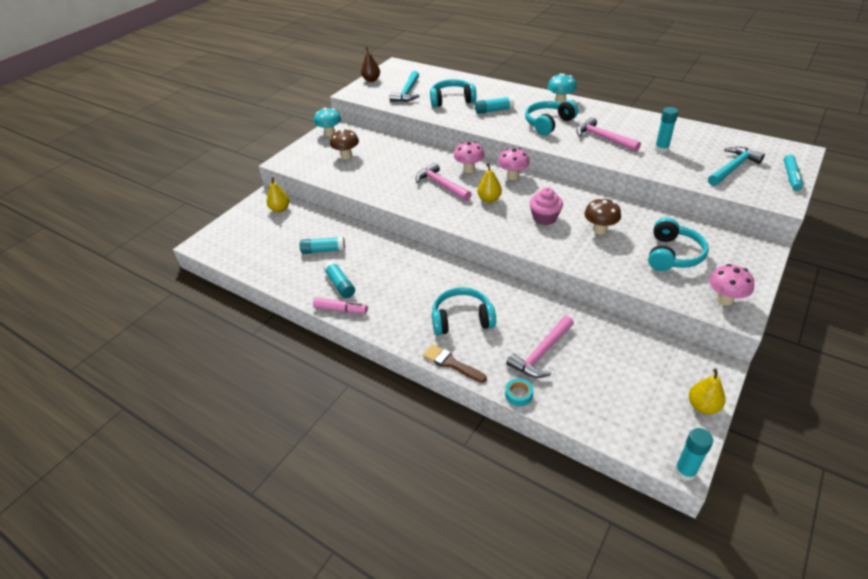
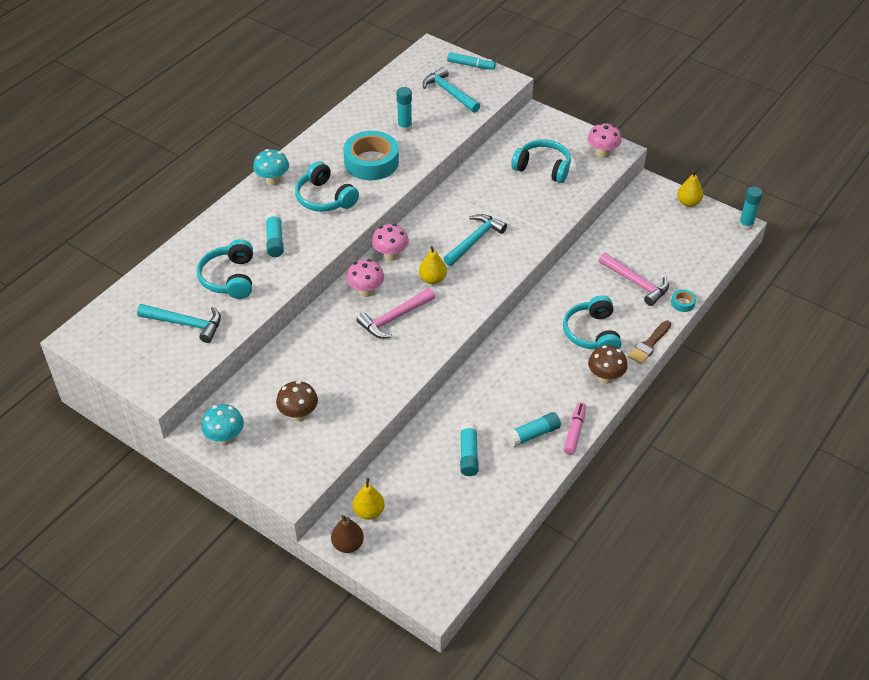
camera: 90 degrees left, 5 degrees up
brown pear [361,47,380,82] -> brown pear moved to [331,515,364,553]
pink cupcake [529,188,563,225] -> turquoise hammer [443,214,507,266]
pink hammer [576,117,641,152] -> turquoise tape [343,131,399,180]
brown mushroom [584,198,621,235] -> brown mushroom moved to [588,345,628,384]

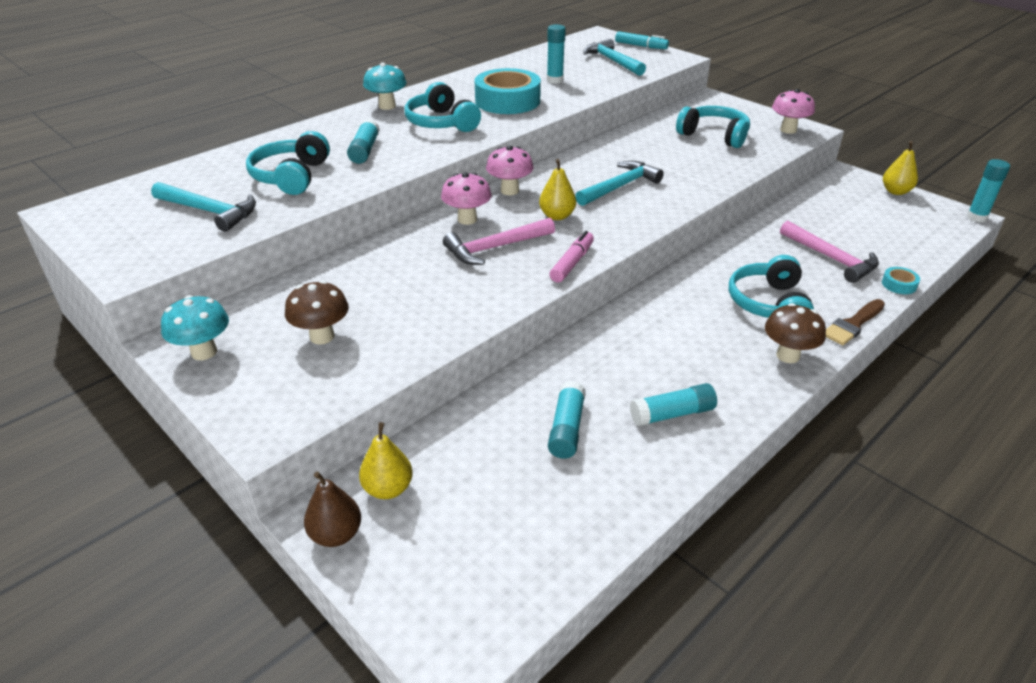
camera: 10 degrees right, 10 degrees down
pink marker [564,402,586,455] -> pink marker moved to [549,231,594,283]

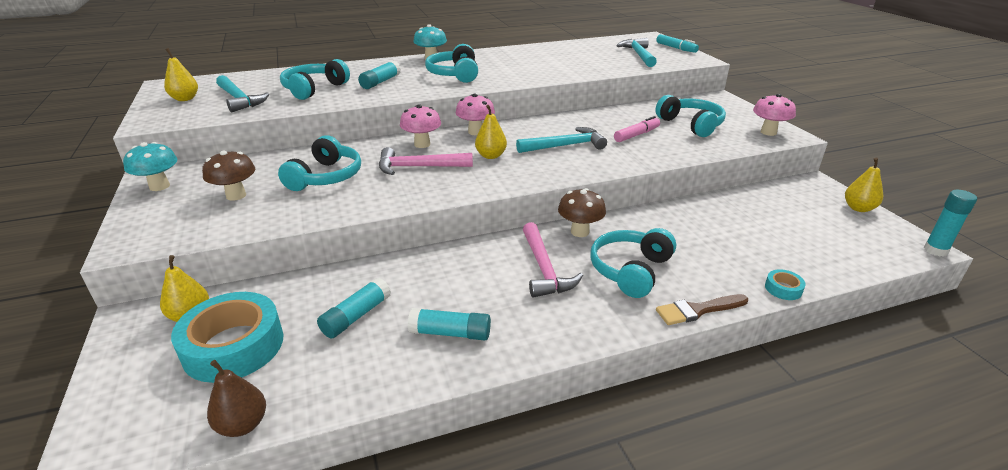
camera: 25 degrees right, 5 degrees down
brown pear [304,471,361,547] -> brown pear moved to [207,360,266,437]
turquoise tape [475,68,541,114] -> turquoise tape moved to [171,292,284,383]
turquoise glue stick [547,24,566,84] -> none
pink marker [549,231,594,283] -> pink marker moved to [614,116,660,142]
brown mushroom [765,303,826,363] -> brown mushroom moved to [558,188,606,237]
pink hammer [780,221,879,283] -> pink hammer moved to [523,222,583,298]
none -> yellow pear [164,48,198,101]
none -> turquoise headphones [278,135,361,191]

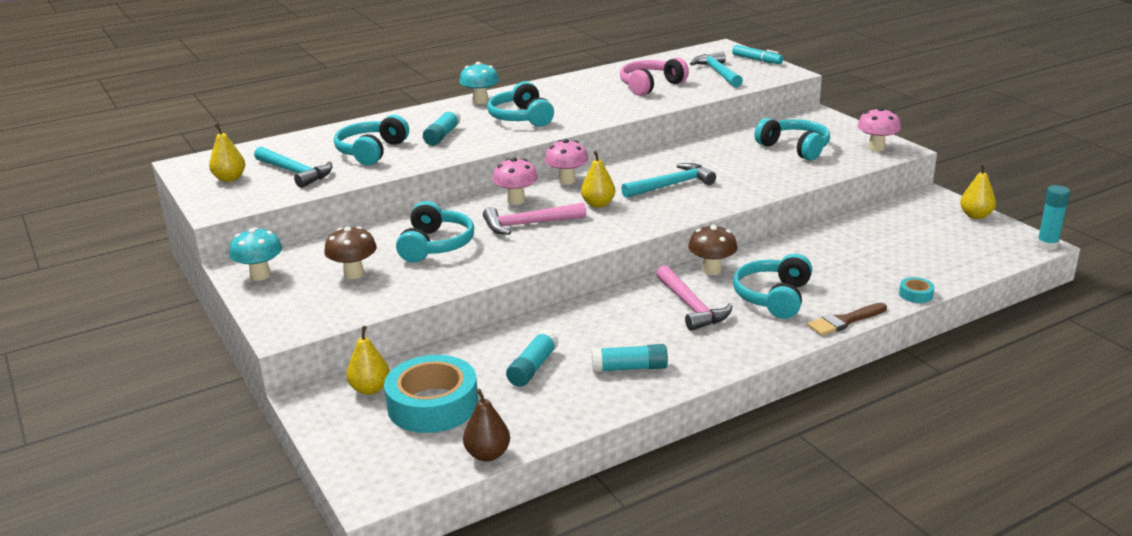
camera: 10 degrees left, 5 degrees down
pink marker [614,116,660,142] -> none
none -> pink headphones [620,57,689,96]

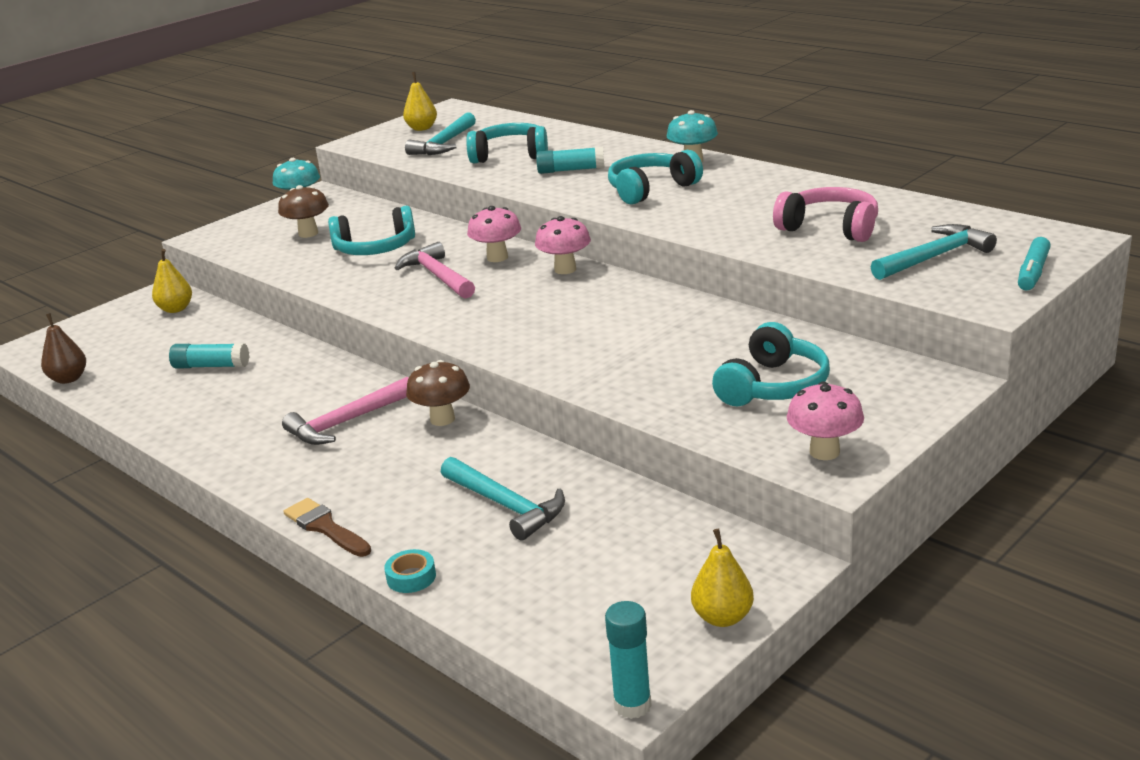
camera: 75 degrees right, 0 degrees up
turquoise tape [384,355,478,433] -> none
yellow pear [581,150,615,208] -> none
turquoise glue stick [591,344,668,372] -> none
turquoise hammer [621,163,716,198] -> turquoise hammer moved to [441,457,565,541]
turquoise headphones [733,253,812,319] -> none

